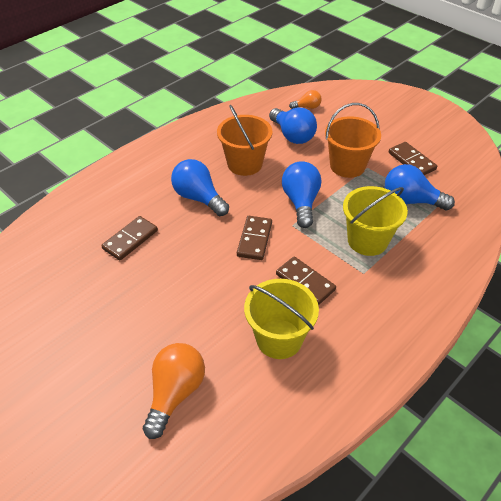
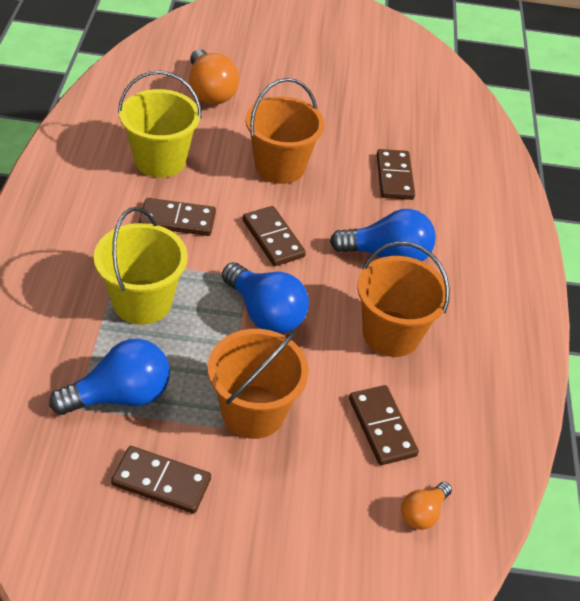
camera: 135 degrees right, 0 degrees up
blue light bulb [269,108,317,144] -> brown domino [349,385,419,465]
none -> orange bucket [246,78,325,184]

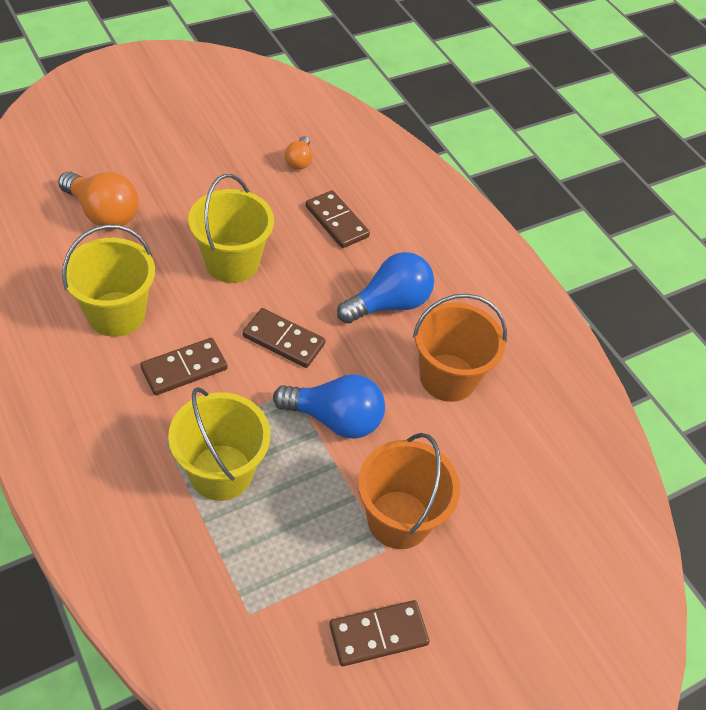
camera: 35 degrees left, 5 degrees up
blue light bulb [49,339,170,415] -> none
orange bucket [246,78,325,184] -> yellow bucket [188,174,274,283]
brown domino [349,385,419,465] -> none
orange light bulb [401,482,452,530] -> orange light bulb moved to [285,136,313,170]

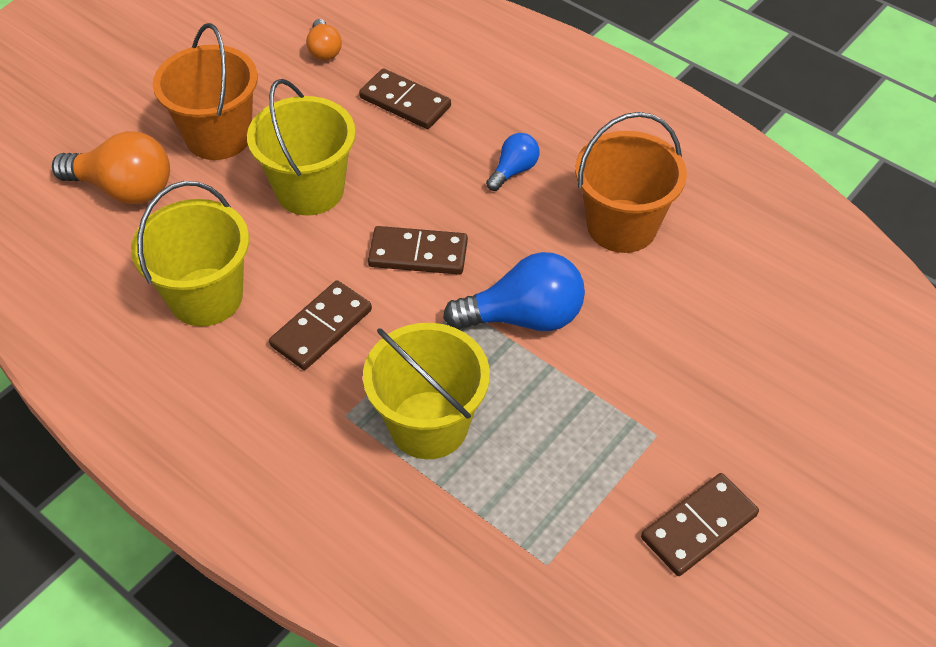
camera: 15 degrees left, 0 degrees up
blue light bulb [337,252,434,324] -> blue light bulb [486,133,540,191], size x0.54
orange bucket [358,433,460,549] -> orange bucket moved to [153,23,258,160]

